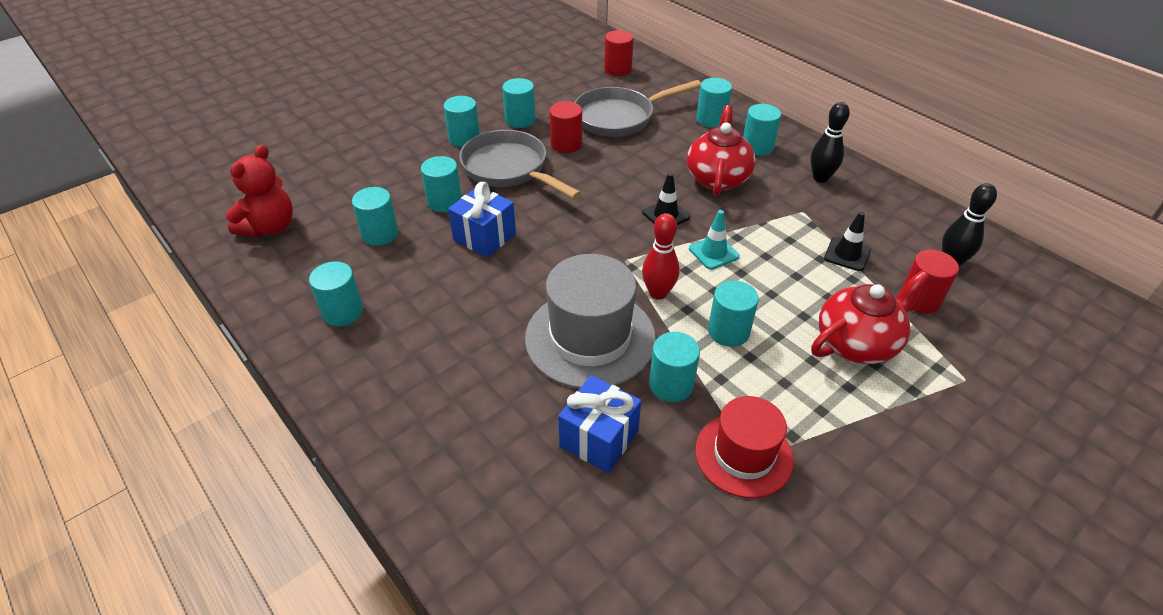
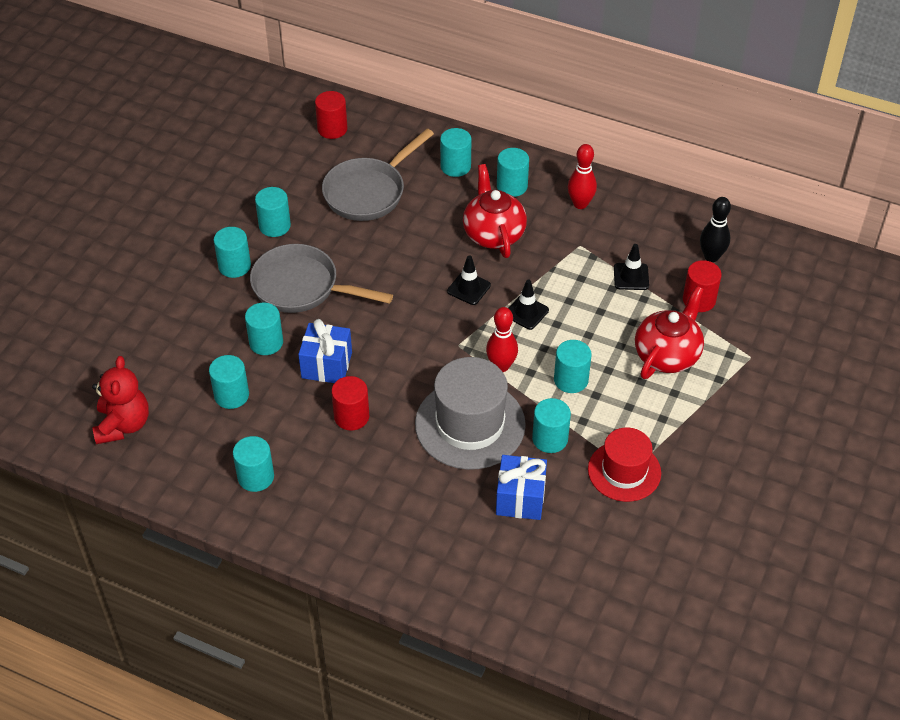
camera: 25 degrees left, 5 degrees up
red cylinder [549,101,582,153] -> red cylinder moved to [331,376,369,431]
turquoise traffic cone [689,210,740,270] -> black traffic cone [508,280,549,330]
black bowling pin [811,102,850,183] -> red bowling pin [568,144,597,209]

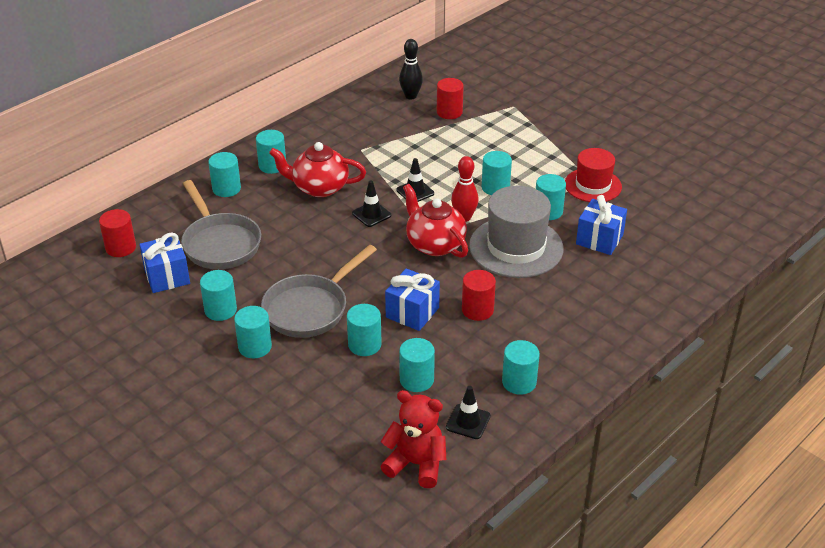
camera: 70 degrees left, 10 degrees down
red bowling pin [568,144,597,209] -> none
black traffic cone [614,244,649,290] -> black traffic cone moved to [446,386,491,439]
red teapot [635,286,704,379] -> red teapot moved to [403,184,468,258]
none -> blue gift [139,232,190,293]

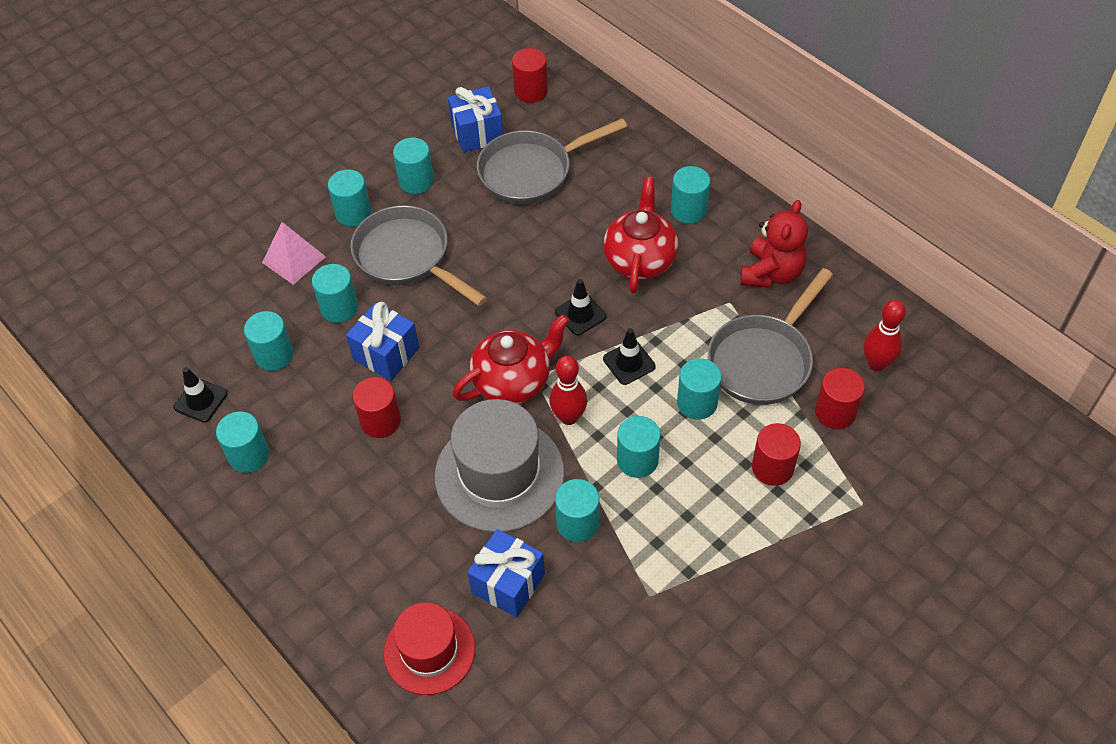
camera: 95 degrees right, 15 degrees up
turquoise cylinder [208,152,241,197] -> turquoise cylinder moved to [677,358,722,420]
red teddy bear [380,390,446,488] -> red teddy bear moved to [740,200,808,288]
black bowling pin [399,39,423,99] -> red bowling pin [864,300,906,371]
red hat [565,148,622,202] -> red hat moved to [384,602,475,695]
none -> pink pyramid [262,222,326,285]
none -> grey pan [708,268,833,405]
none -> red cylinder [752,423,801,486]

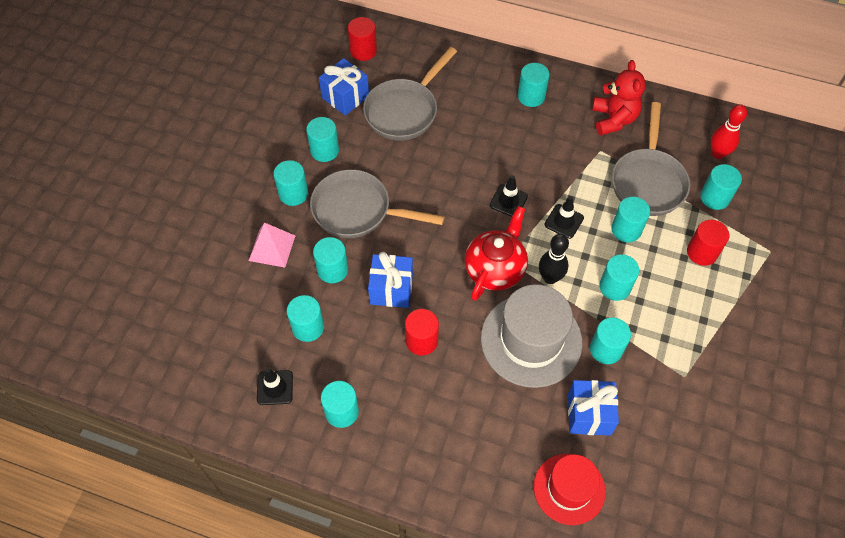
camera: 30 degrees left, 5 degrees up
red bowling pin [549,356,587,425] -> black bowling pin [539,234,569,284]
red teapot [603,177,678,293] -> none
red cylinder [815,368,865,429] -> turquoise cylinder [700,164,742,210]

